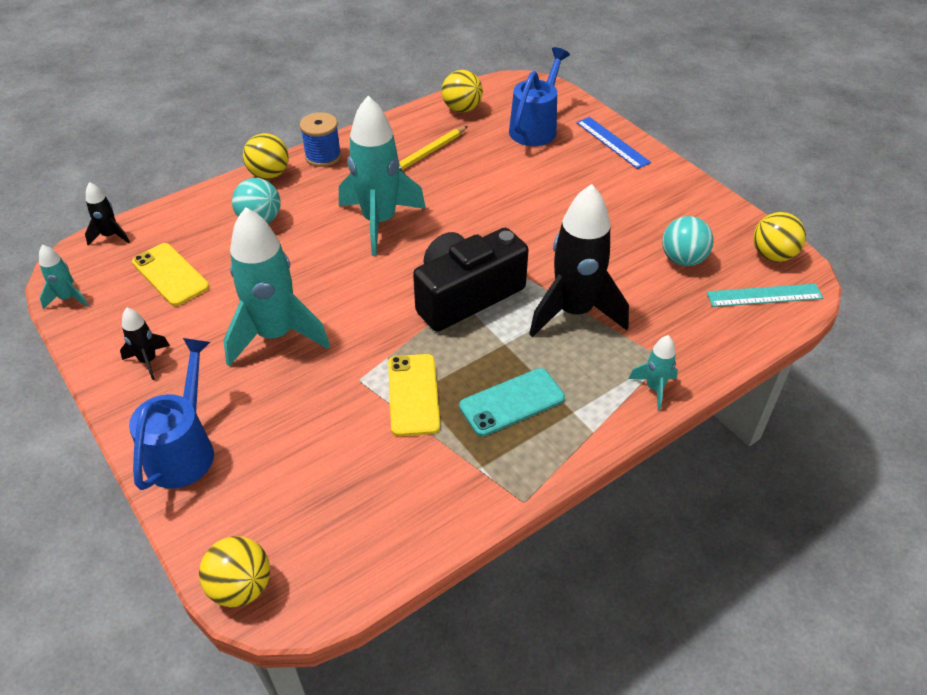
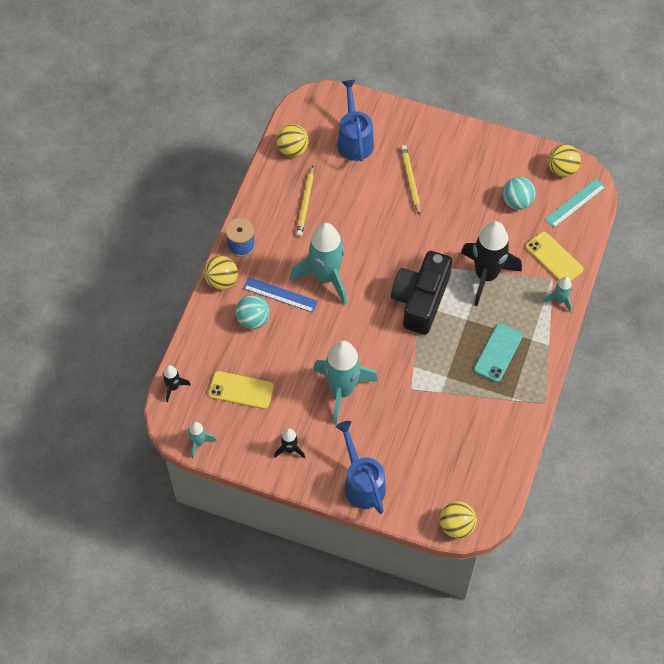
camera: 35 degrees left, 15 degrees up
yellow phone [388,354,440,436] -> yellow phone moved to [525,232,583,281]
blue ruler [576,117,651,169] -> blue ruler moved to [243,277,318,313]
none -> yellow pencil [401,145,420,216]

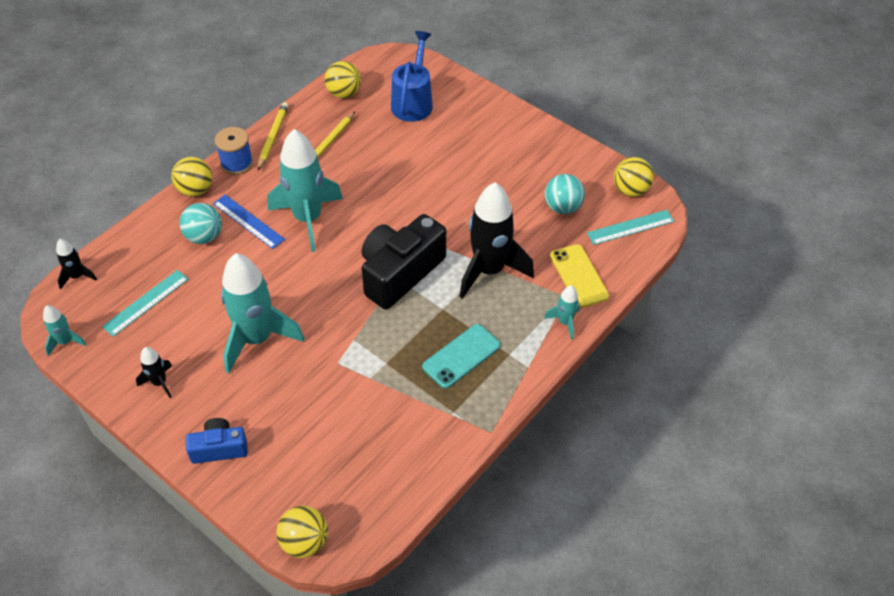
camera: 20 degrees right, 10 degrees down
yellow phone [208,371,274,409] -> turquoise ruler [102,270,189,337]
blue watering can [336,421,386,514] -> blue camera [186,418,248,464]
yellow pencil [401,145,420,216] -> yellow pencil moved to [258,102,289,170]

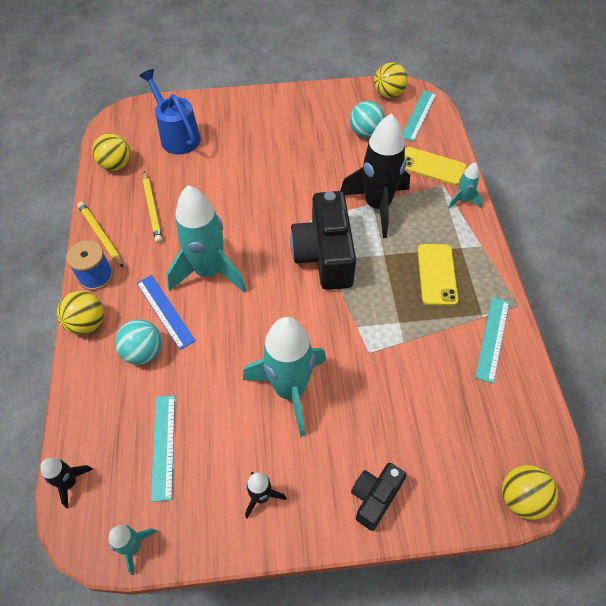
camera: 45 degrees left, 5 degrees up
blue camera [186,418,248,464] -> black camera [351,463,406,531]
blue ruler [213,194,285,249] -> blue ruler turned 60 degrees clockwise [137,275,196,350]
turquoise phone [422,324,501,389] -> yellow phone [418,244,458,306]
none -> turquoise ruler [475,297,509,384]

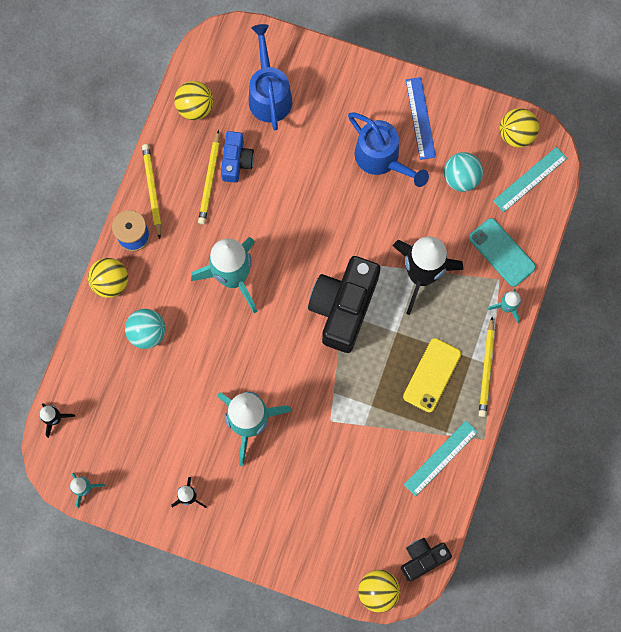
camera: 25 degrees right, 20 degrees up
blue ruler [137,275,196,350] -> blue ruler moved to [406,77,436,160]
turquoise ruler [151,395,175,502] -> none
black camera [351,463,406,531] -> black camera moved to [401,538,452,581]
yellow phone [405,147,466,186] -> turquoise phone [469,218,536,287]
none -> blue camera [221,131,254,183]
none -> blue watering can [348,112,429,187]
none -> yellow pencil [479,317,495,417]

